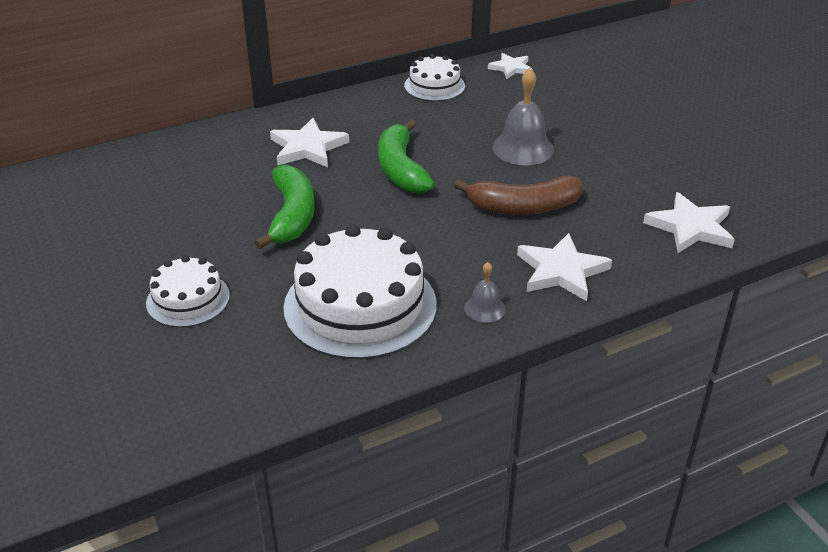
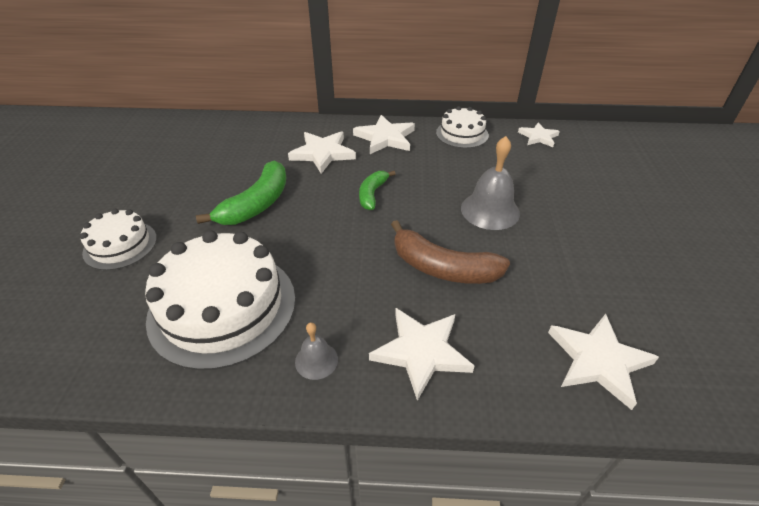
camera: 30 degrees right, 5 degrees up
green banana [378,120,434,194] -> green banana [359,171,396,210], size x0.60
none -> white star [353,115,415,154]

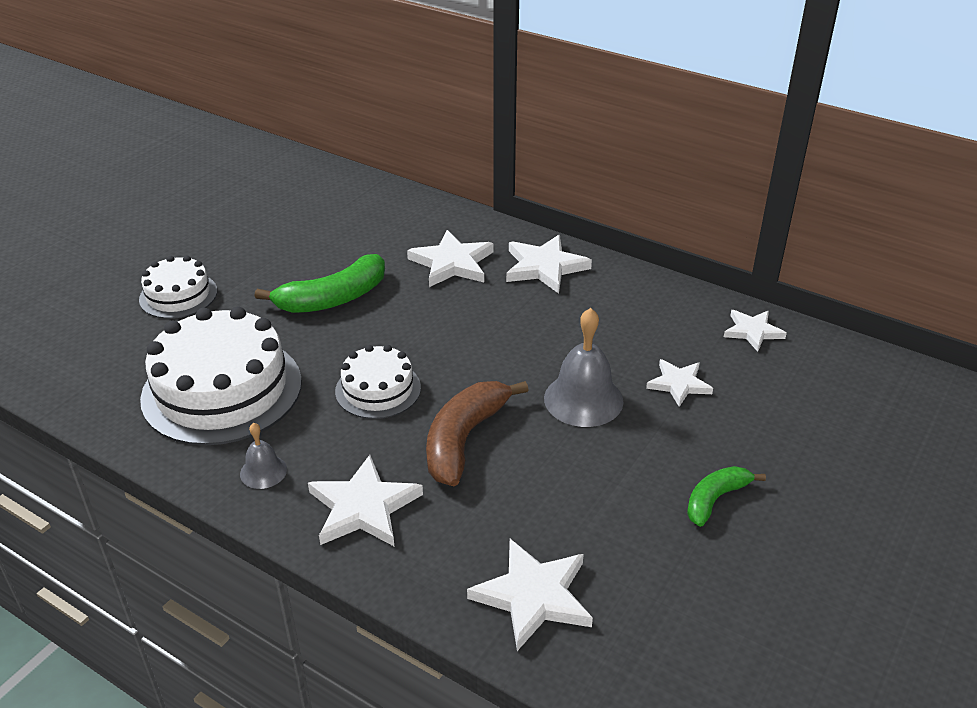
camera: 30 degrees right, 5 degrees down
green banana [359,171,396,210] -> green banana moved to [687,466,766,527]
brown banana [391,220,510,284] -> brown banana turned 60 degrees clockwise [426,381,528,486]
white cake [436,106,489,148] -> white cake moved to [335,345,421,419]
none -> white star [646,359,713,407]

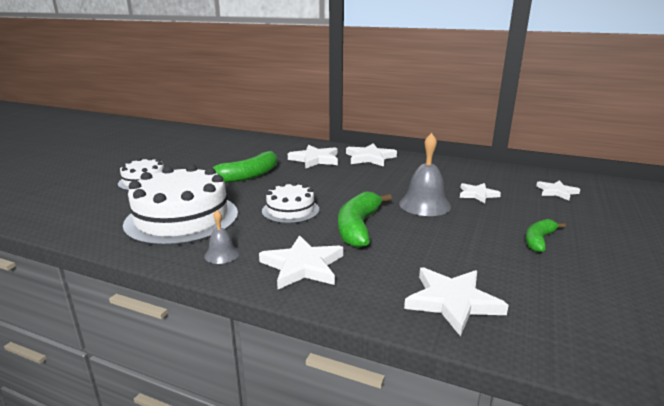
camera: 10 degrees left, 15 degrees down
brown banana [426,381,528,486] -> green banana [338,191,392,248]
white star [724,310,787,352] -> white star moved to [536,180,580,201]

